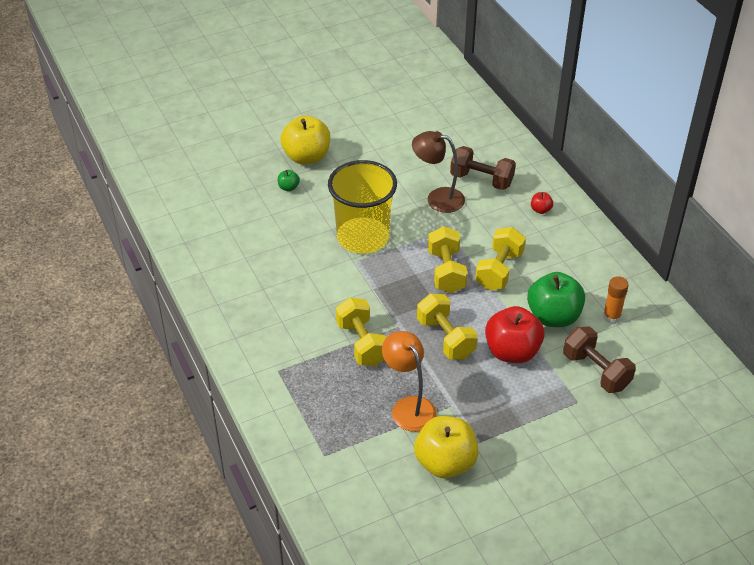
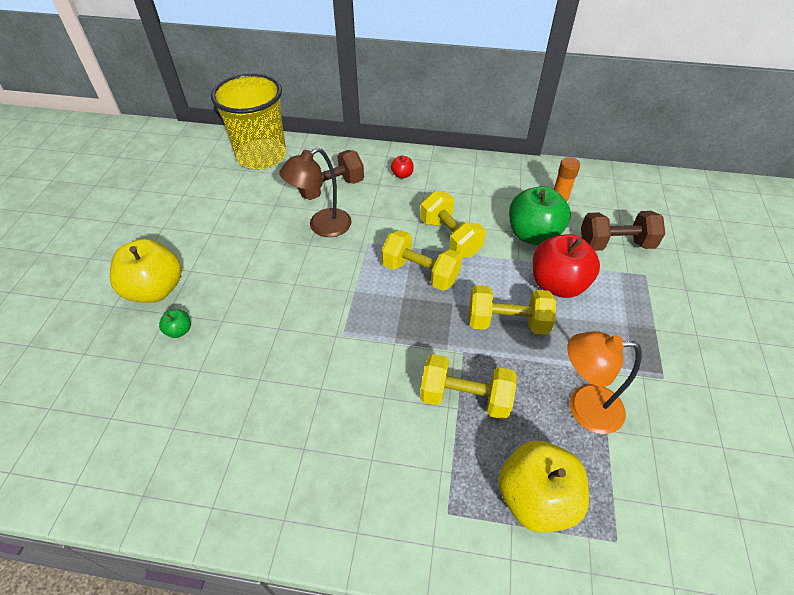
camera: 55 degrees left, 5 degrees up
yellow cup [328,160,397,254] -> yellow cup moved to [211,73,286,169]
yellow apple [414,416,478,478] -> yellow apple moved to [498,441,589,533]

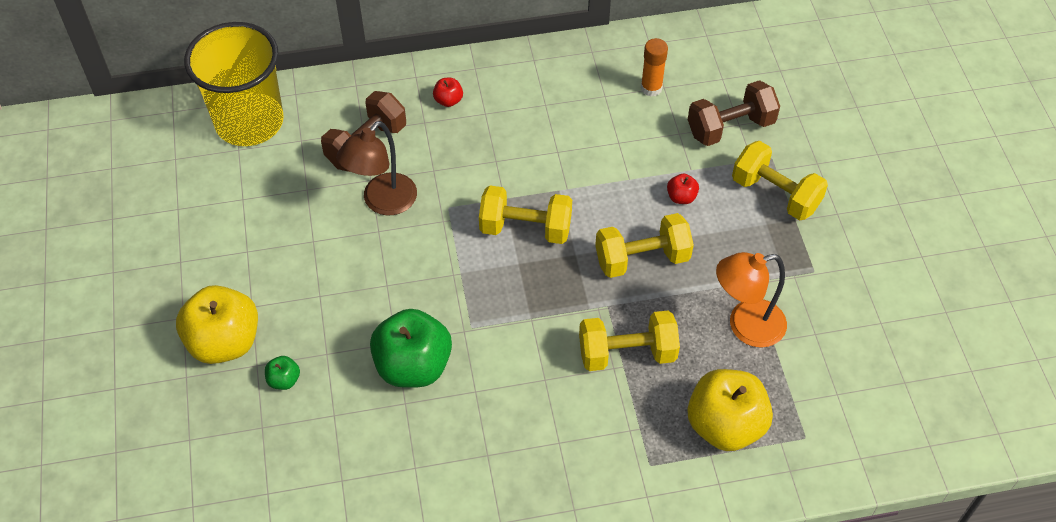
camera: 20 degrees left, 5 degrees up
yellow dumbbell [420,191,486,257] -> yellow dumbbell moved to [732,141,828,221]
green apple [509,186,571,245] -> green apple moved to [370,309,452,388]
red apple [532,234,600,298] -> red apple [667,174,699,204], size x0.43

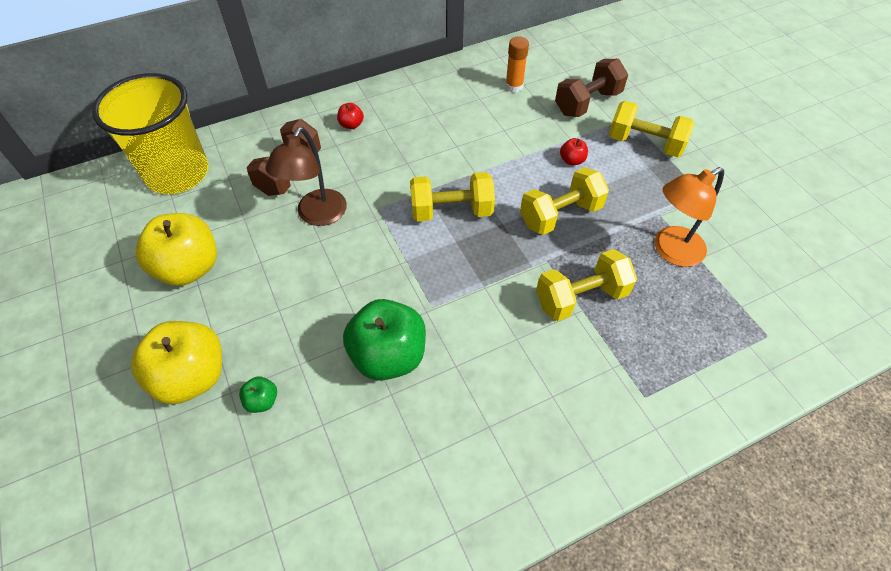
camera: 15 degrees left, 0 degrees up
yellow apple [687,369,773,451] -> yellow apple moved to [136,213,217,286]

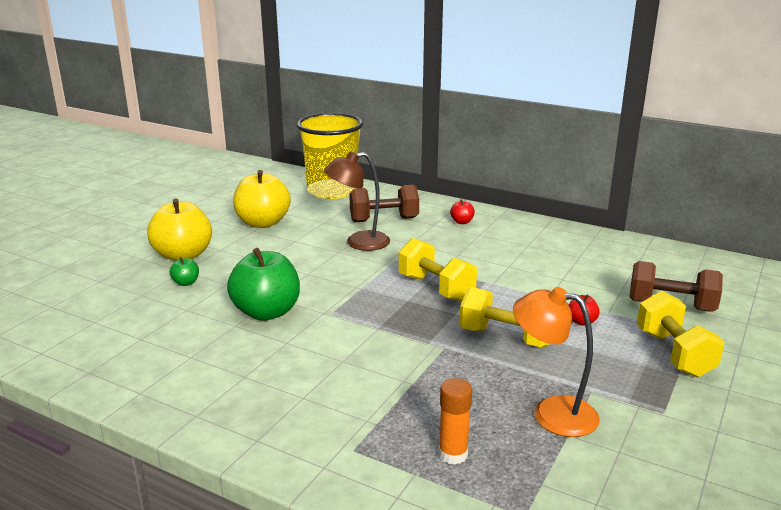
camera: 55 degrees right, 30 degrees down
orange glue stick [505,37,529,93] -> orange glue stick moved to [439,378,472,465]
yellow dumbbell [536,249,637,321] -> none

